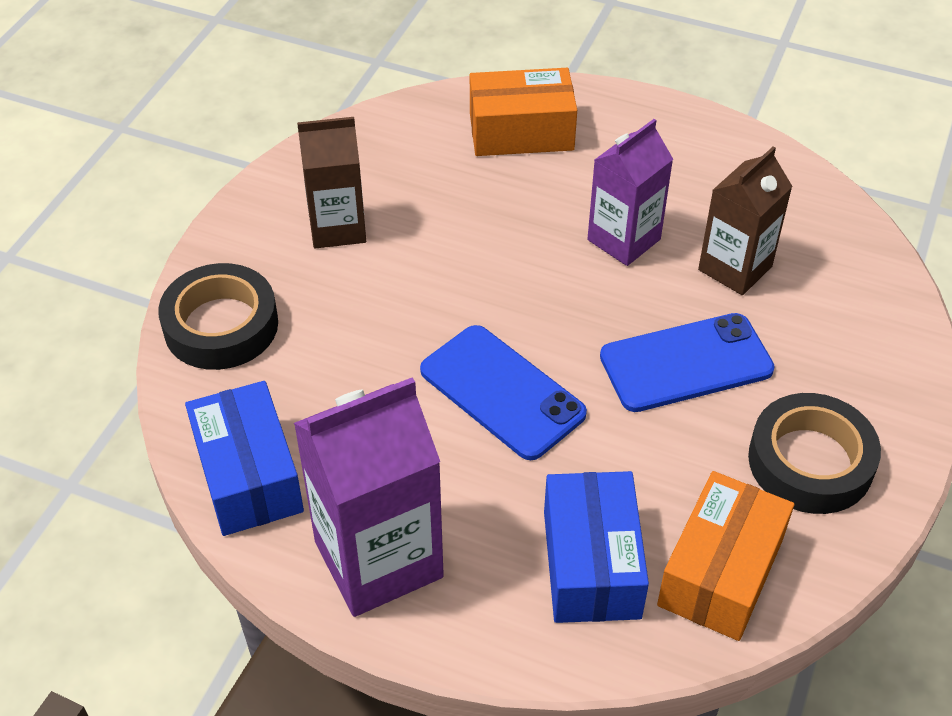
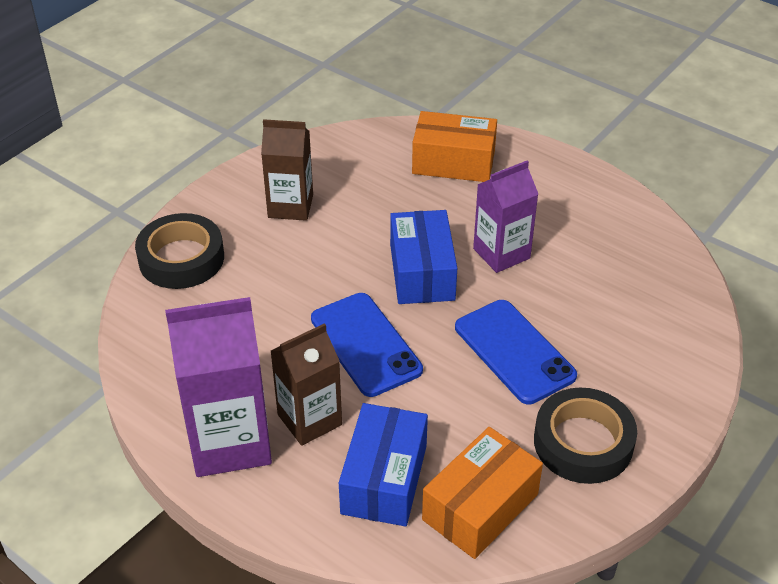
camera: 15 degrees right, 5 degrees down
blue box [185,381,304,536] -> blue box moved to [390,210,457,304]
blue phone [600,313,775,412] -> blue phone turned 60 degrees clockwise [455,300,577,405]
brown carton [698,146,793,295] -> brown carton moved to [271,323,342,446]

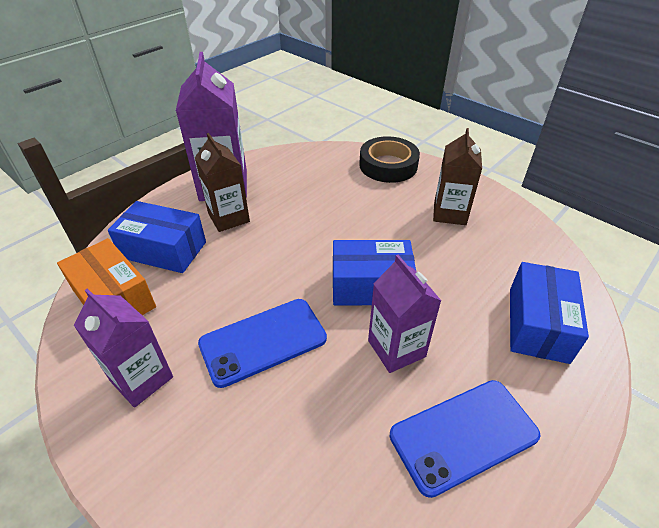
camera: 95 degrees right, 0 degrees up
blue phone [311,293,423,397] -> blue phone moved to [390,380,541,498]
orange box [412,111,497,182] -> blue box [510,262,589,364]
black tape [534,388,637,484] -> purple carton [74,288,173,408]

